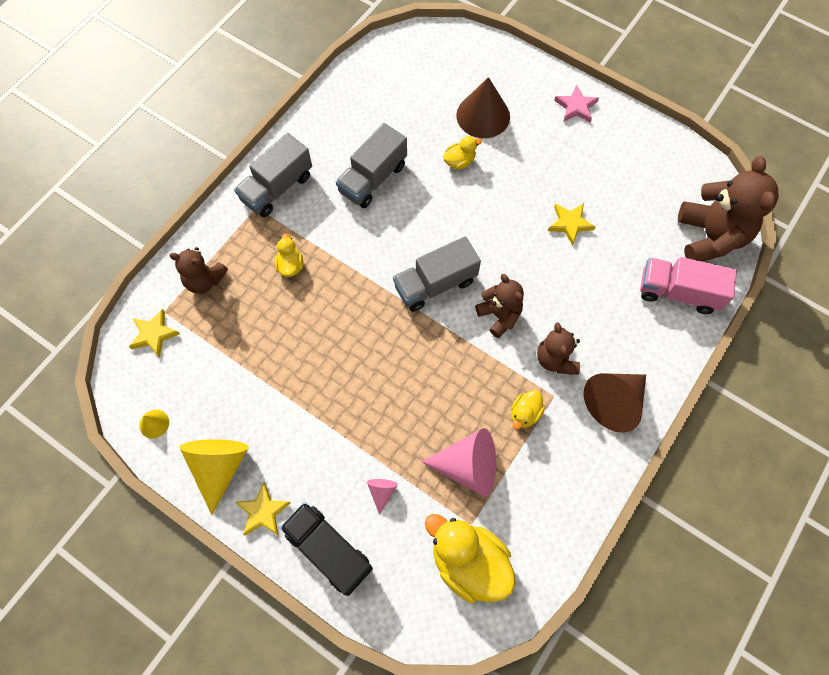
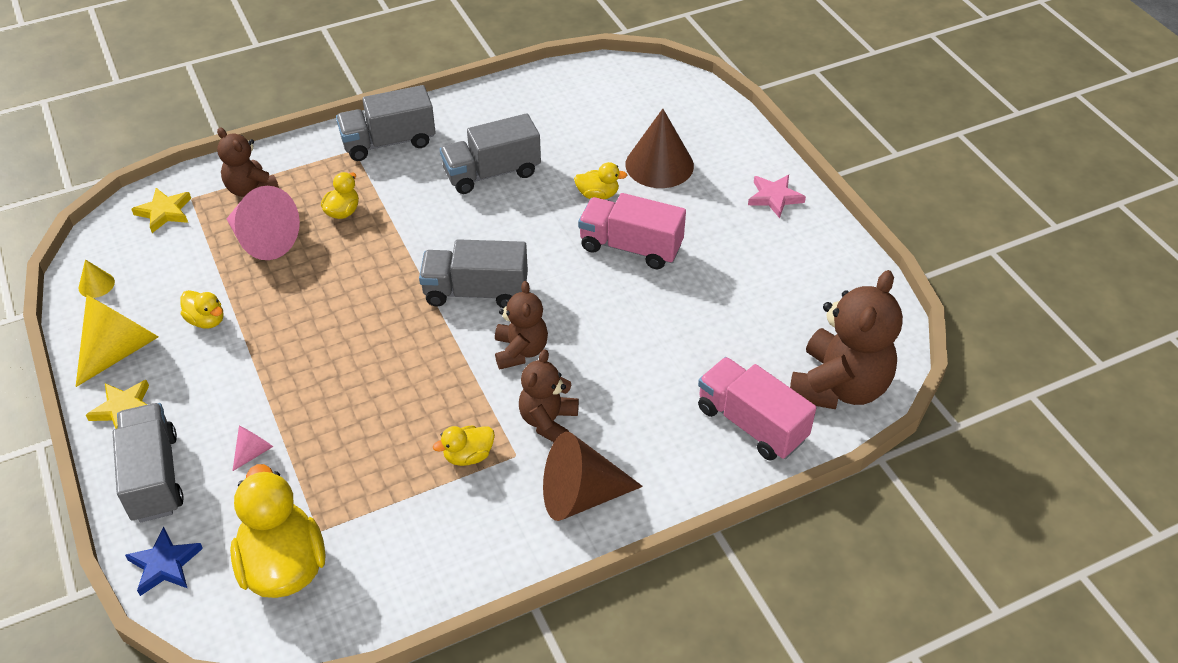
camera: 30 degrees right, 20 degrees down
black truck [280,502,373,596] -> grey truck [113,403,184,522]
pink cone [422,428,496,497] -> pink cone moved to [227,186,300,260]
yellow star [548,203,595,246] -> none
none -> blue star [125,527,203,596]
none -> yellow duck [180,290,224,329]
none -> pink truck [578,193,686,269]

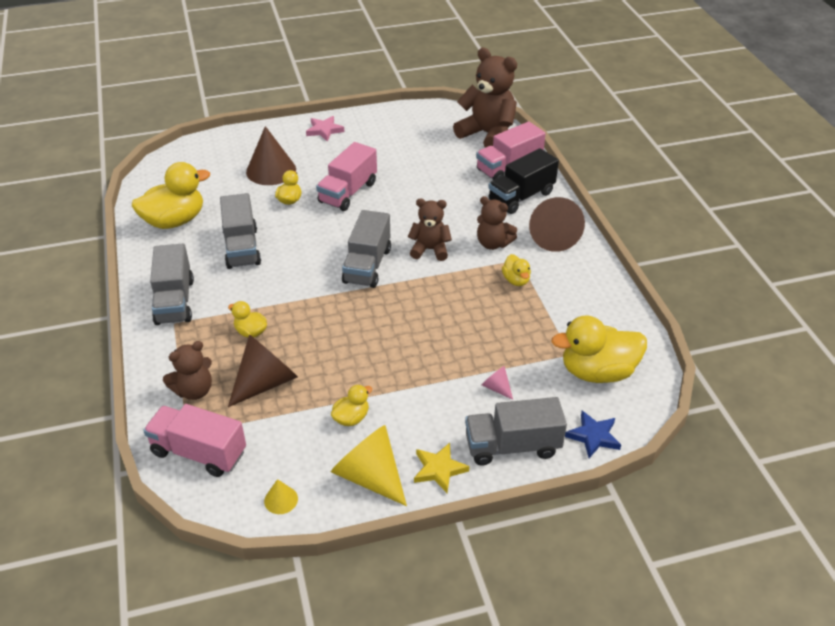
camera: 80 degrees left, 5 degrees down
yellow star [132,188,191,233] -> pink truck [143,404,246,477]
pink cone [227,186,300,260] -> brown cone [228,334,298,407]
none -> yellow duck [132,162,210,229]
none -> black truck [488,148,559,214]

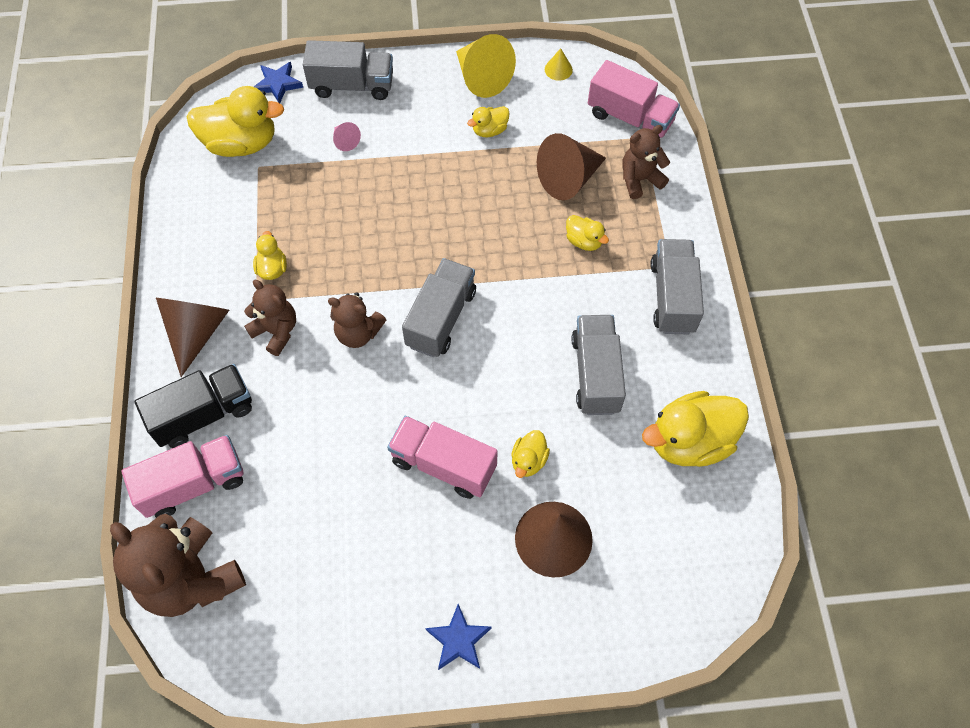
camera: 170 degrees left, 20 degrees up
pink star [306,116,344,141] -> blue star [425,604,492,670]
pink truck [316,142,377,211] -> pink truck turned 105 degrees counterclockwise [387,416,498,499]
yellow star [414,443,470,493] -> none

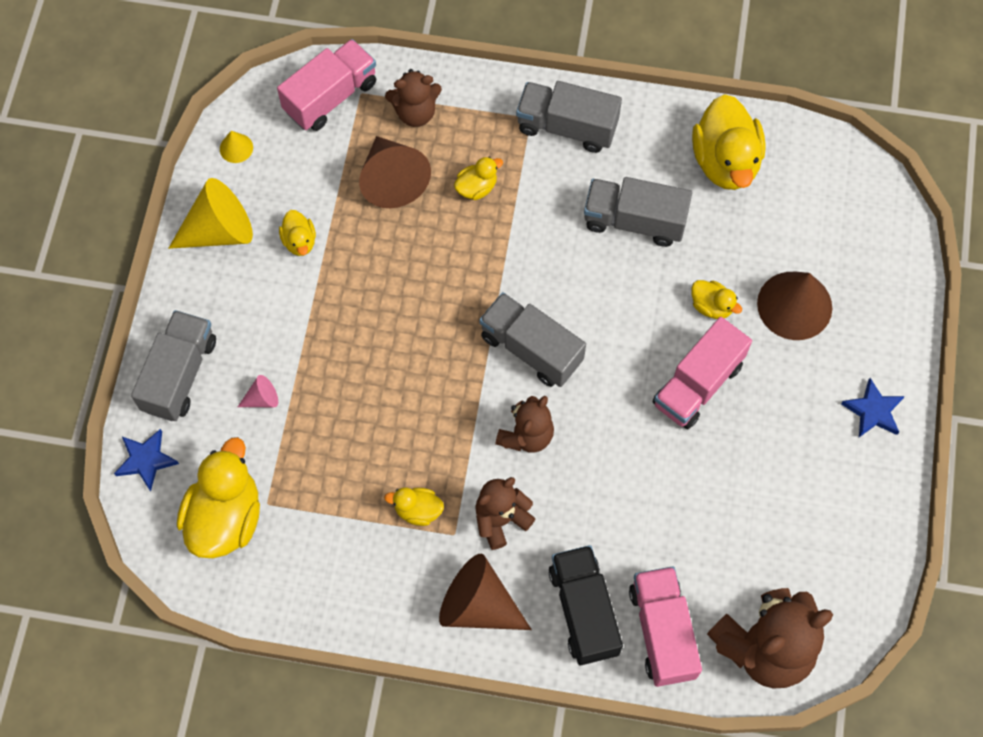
camera: 75 degrees left, 5 degrees up
brown teddy bear [622,125,670,199] -> brown teddy bear turned 90 degrees counterclockwise [385,69,442,127]

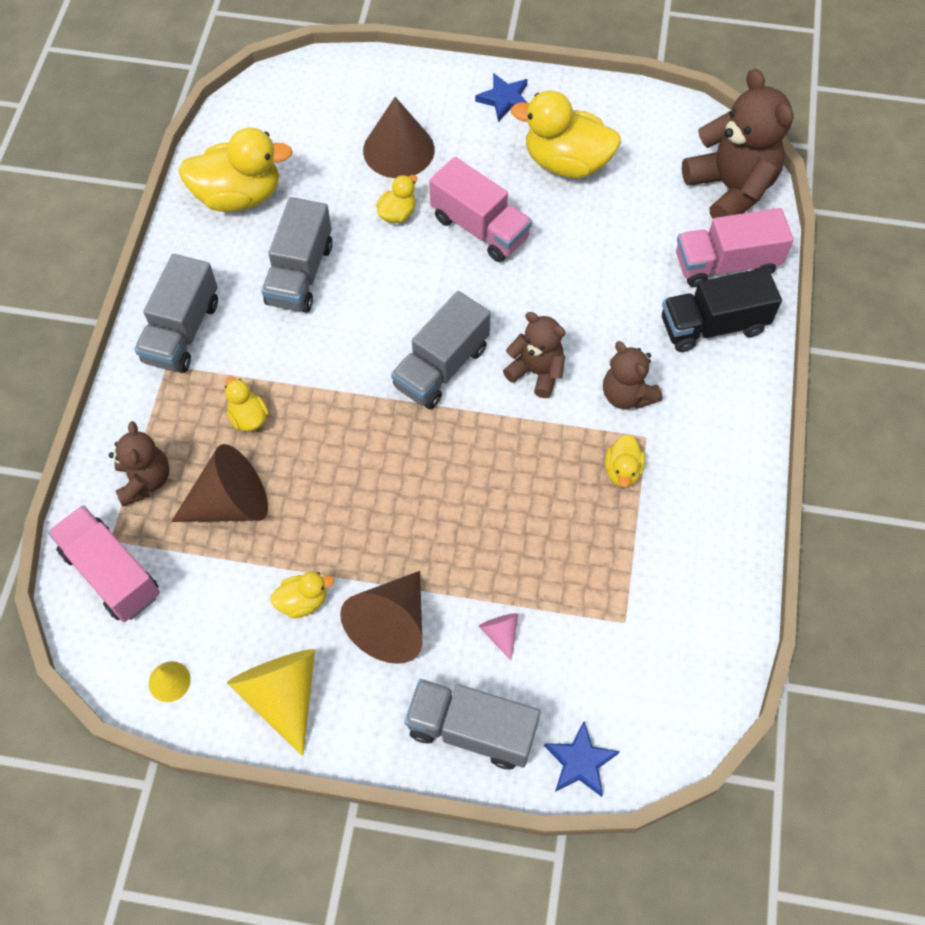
camera: 90 degrees left, 5 degrees down
yellow duck [177,437,260,558] -> yellow duck moved to [511,90,621,178]
brown cone [439,553,532,630] -> brown cone moved to [340,571,422,664]

